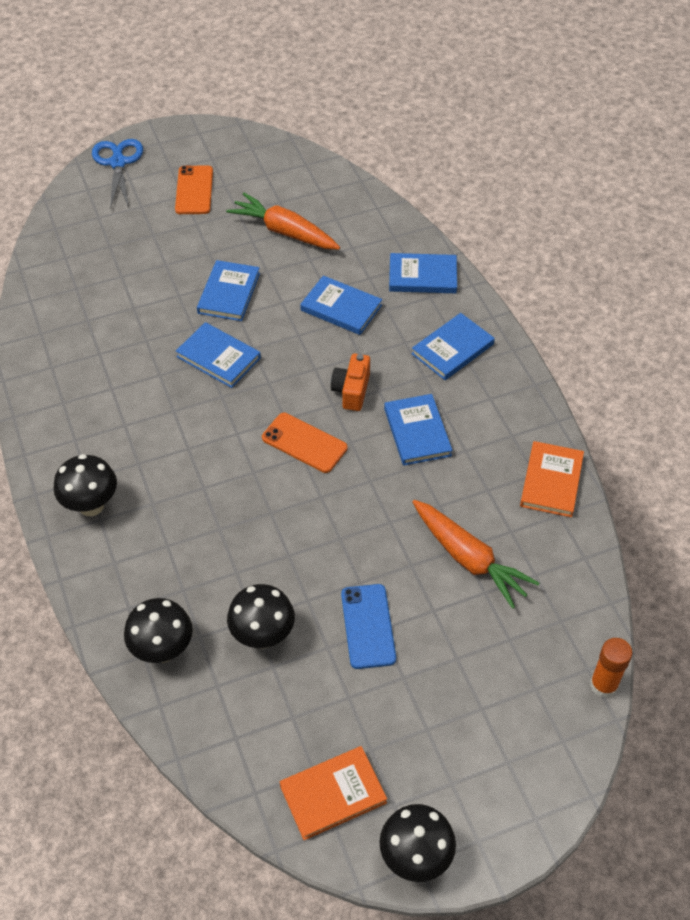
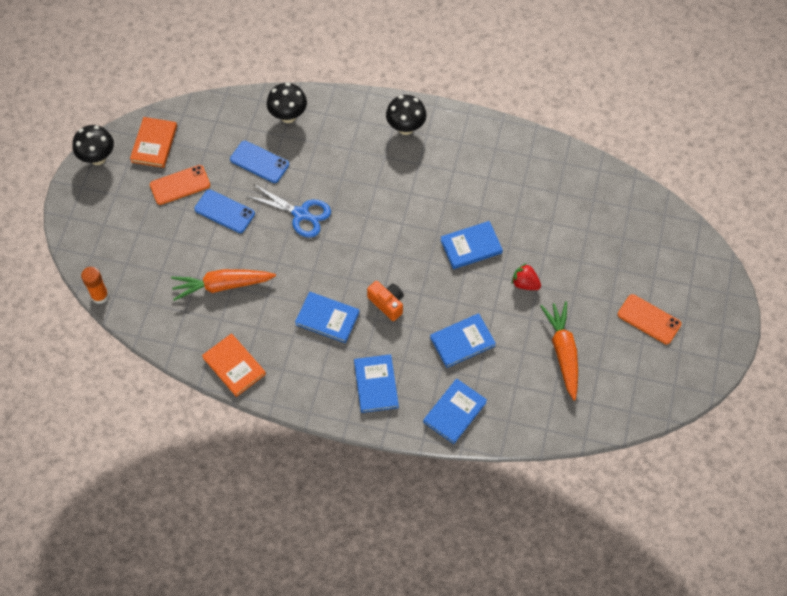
camera: 125 degrees right, 10 degrees up
blue scissors [92,139,143,209] -> blue scissors moved to [247,184,331,238]
blue book [197,260,260,321] -> red strawberry [512,263,541,290]
orange carrot [226,193,340,249] -> orange carrot turned 75 degrees counterclockwise [540,301,578,401]
black mushroom [227,584,295,649] -> blue phone [230,141,289,183]
orange phone [262,413,347,473] -> orange phone moved to [150,165,210,205]

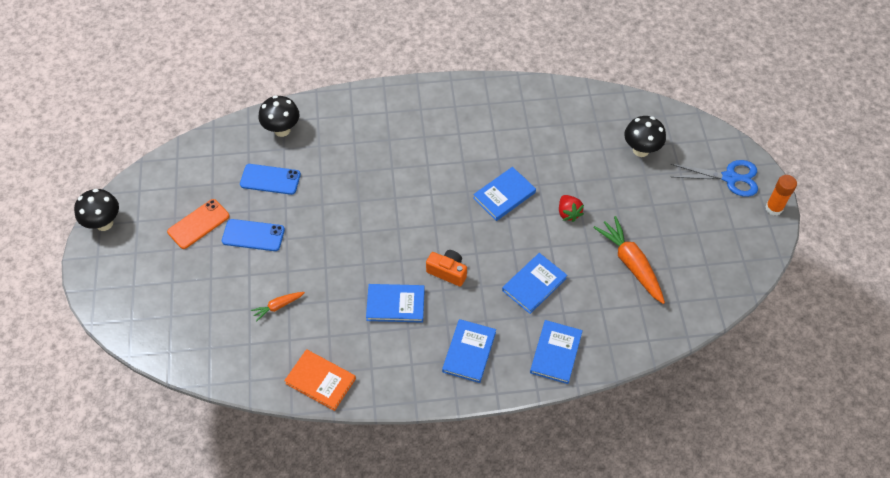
camera: 20 degrees left, 5 degrees down
orange glue stick [81,267,109,304] -> orange glue stick moved to [765,175,797,216]
orange book [130,117,177,168] -> none
orange carrot [171,269,276,301] -> orange carrot [251,292,305,321], size x0.51
blue scissors [247,184,331,238] -> blue scissors moved to [671,160,758,197]
blue book [354,354,399,413] -> blue book turned 45 degrees clockwise [442,319,496,383]
black mushroom [386,95,427,135] -> black mushroom moved to [624,116,666,157]
red strawberry [512,263,541,290] -> red strawberry turned 120 degrees counterclockwise [559,195,584,222]
orange phone [618,294,681,344] -> none

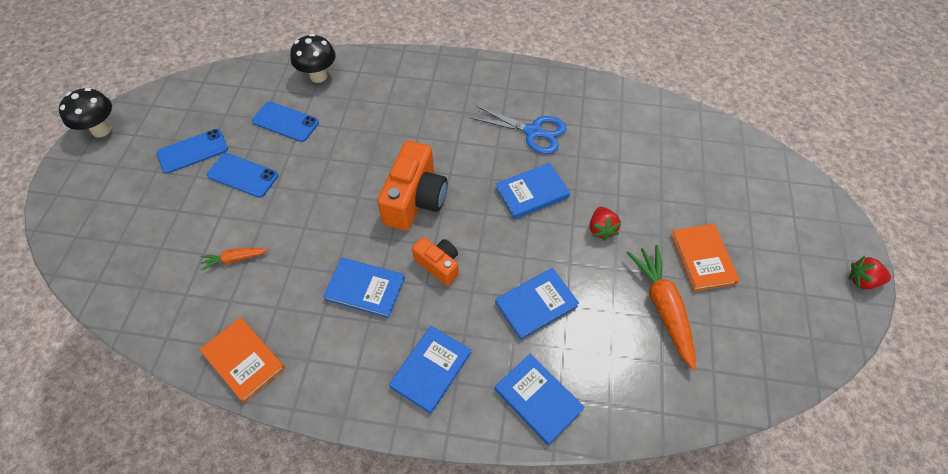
camera: 15 degrees right, 0 degrees up
orange phone [167,199,230,249] -> blue phone [157,129,228,174]
blue book [530,320,583,384] -> blue book turned 75 degrees counterclockwise [495,354,585,445]
black mushroom [624,116,666,157] -> none
blue scissors [671,160,758,197] -> blue scissors moved to [469,106,566,154]
orange glue stick [765,175,797,216] -> red strawberry [849,256,891,289]
none -> orange camera [377,141,448,230]
none -> orange book [671,224,740,291]

